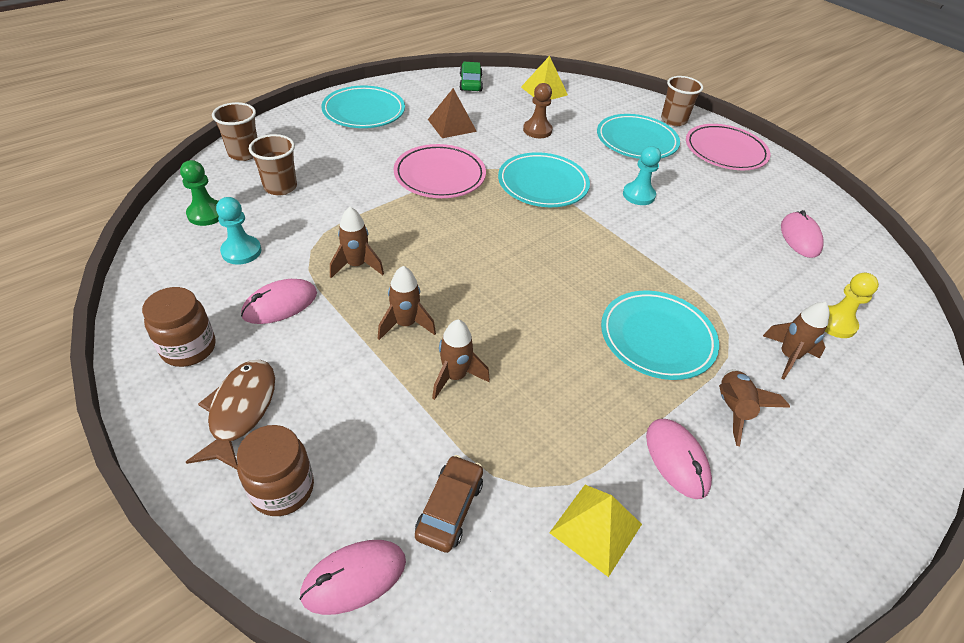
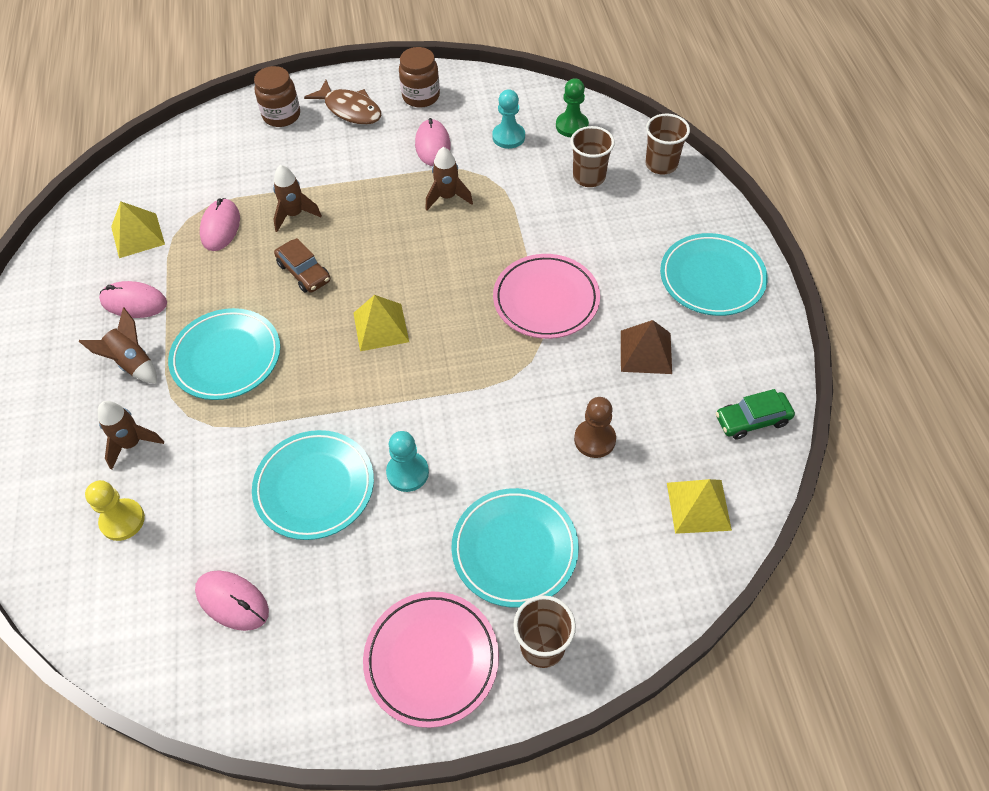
camera: 125 degrees right, 10 degrees up
pink mouse [299,540,406,615] -> pink mouse moved to [200,198,240,251]
brown rocket [378,266,436,340] -> none
brown car [415,455,483,553] -> brown car moved to [274,238,330,293]
green car [459,62,483,92] -> green car turned 135 degrees clockwise [716,389,795,439]
turquoise plate [498,152,590,207] -> turquoise plate moved to [252,430,374,540]
none -> yellow pyramid [353,295,409,351]

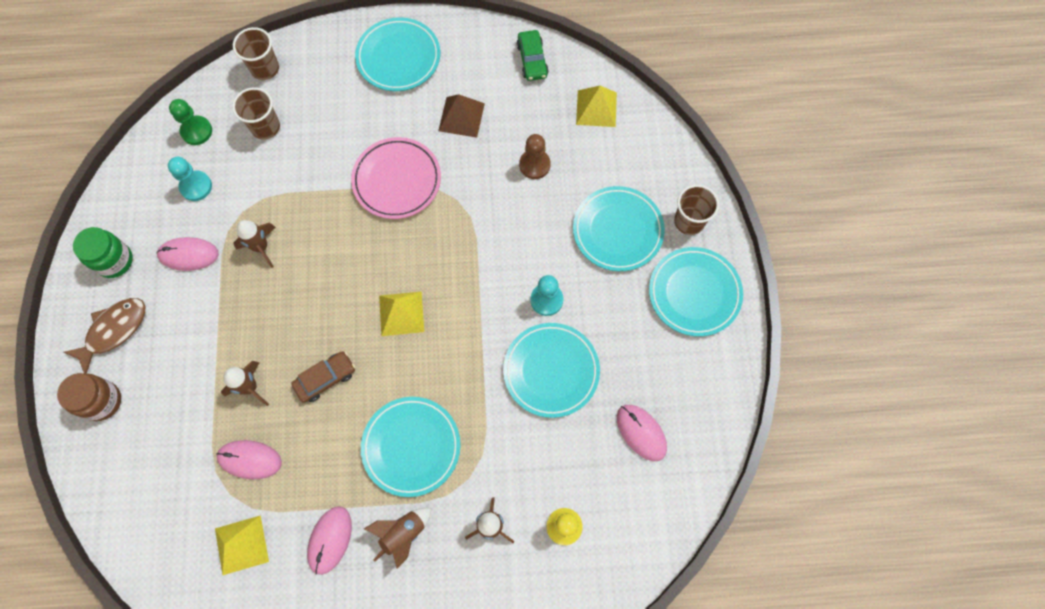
camera: 85 degrees left, 15 degrees up
pink mouse [195,570,269,631] -> pink mouse turned 75 degrees counterclockwise [617,405,667,461]
pink plate [363,592,499,728] -> turquoise plate [649,247,743,337]
brown jar [399,47,440,108] -> green jar [73,227,133,278]

